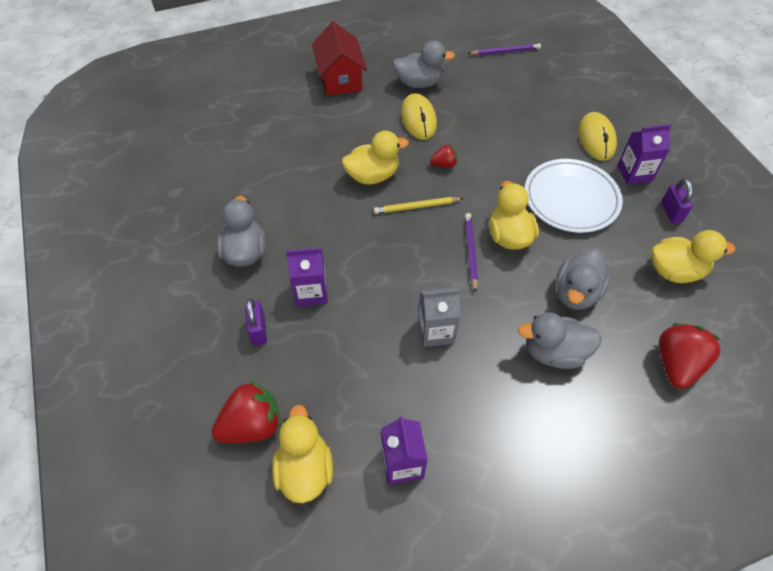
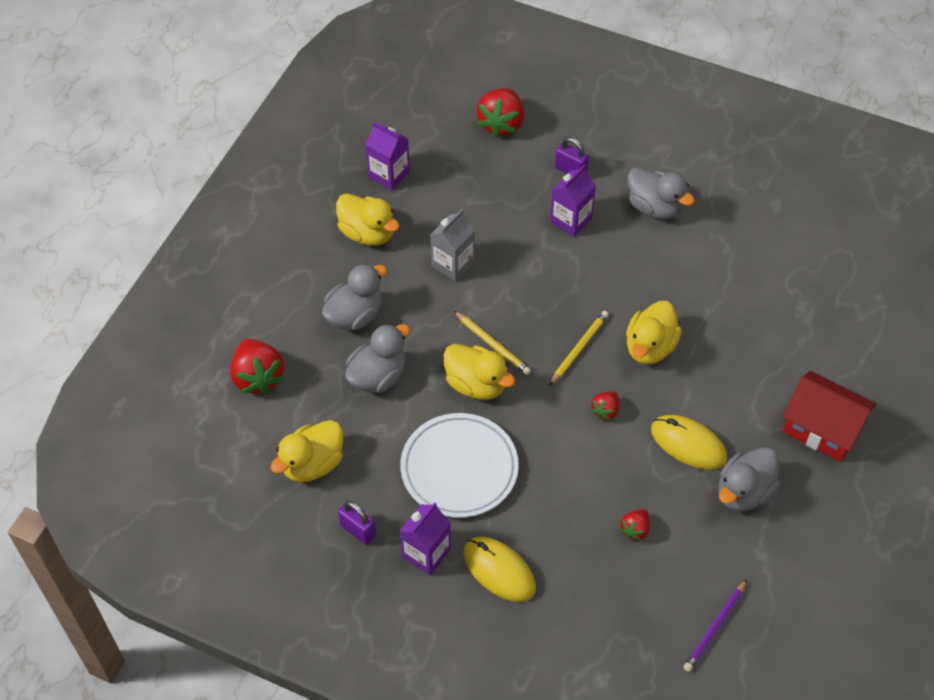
camera: 135 degrees right, 0 degrees up
yellow duck [272,405,333,503] -> yellow duck moved to [336,193,400,246]
purple pencil [465,213,478,293] -> yellow pencil [454,311,531,375]
grey duck [556,249,611,310] -> grey duck turned 60 degrees clockwise [345,324,410,393]
none -> red strawberry [619,509,650,541]

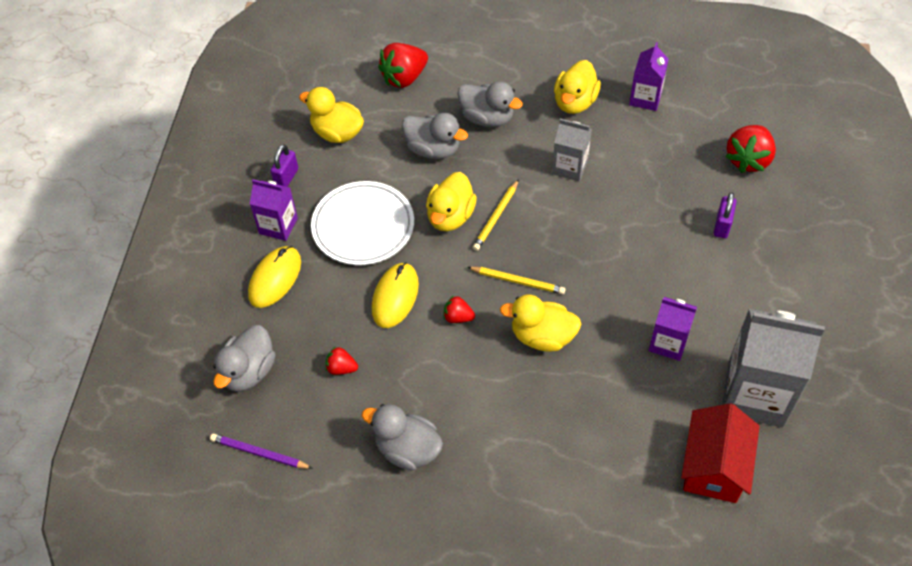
camera: 75 degrees right, 0 degrees up
red strawberry [476,88,524,138] -> red strawberry turned 60 degrees counterclockwise [726,125,776,173]
purple carton [550,165,596,237] -> purple carton moved to [649,297,697,361]
grey duck [627,167,695,219] -> grey duck moved to [213,325,276,392]
yellow mouse [651,415,727,470] -> yellow mouse moved to [372,262,419,328]
red house [782,371,876,462] -> red house moved to [681,403,760,503]
none -> grey carton [722,309,825,427]

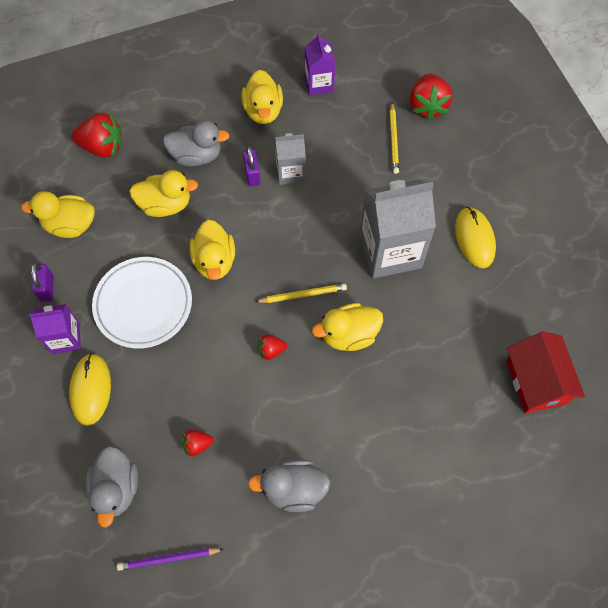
camera: 30 degrees left, 10 degrees up
yellow mouse [372,262,419,328] -> yellow mouse moved to [455,207,496,268]
red strawberry [378,43,428,88] -> red strawberry turned 105 degrees counterclockwise [71,113,122,158]
grey duck [402,113,468,159] -> yellow duck [129,170,198,217]
yellow pencil [473,179,519,251] -> yellow pencil moved to [390,102,399,174]
purple carton [649,297,697,361] -> none
purple padlock [714,192,737,238] -> purple padlock moved to [243,146,261,186]
grey carton [722,309,825,427] -> grey carton moved to [360,179,436,278]

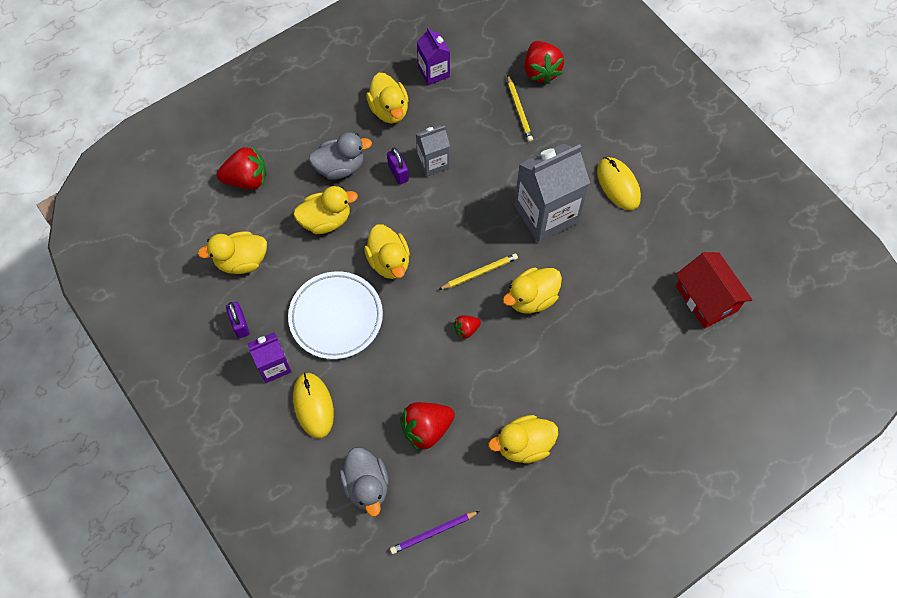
camera: 15 degrees left, 0 degrees up
red strawberry [182,429,213,456] -> red strawberry [400,402,455,451], size x1.91
grey duck [248,460,330,512] -> yellow duck [488,415,558,463]

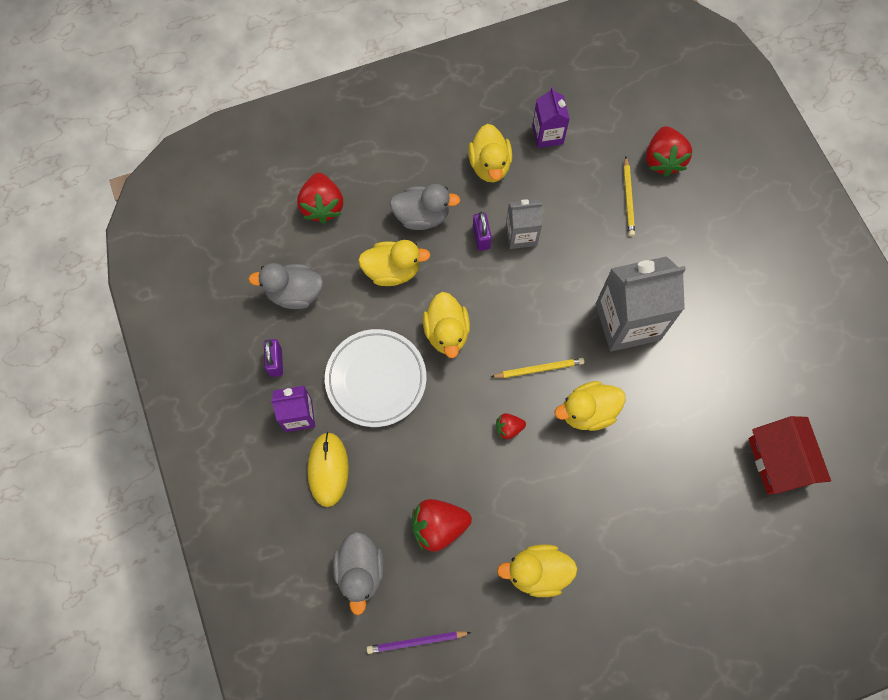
camera: 15 degrees right, 5 degrees up
yellow duck [198,232,267,274] -> grey duck [248,263,323,309]
red strawberry [217,147,267,190] -> red strawberry turned 75 degrees clockwise [297,173,343,224]
yellow mouse [597,157,641,210] -> none

